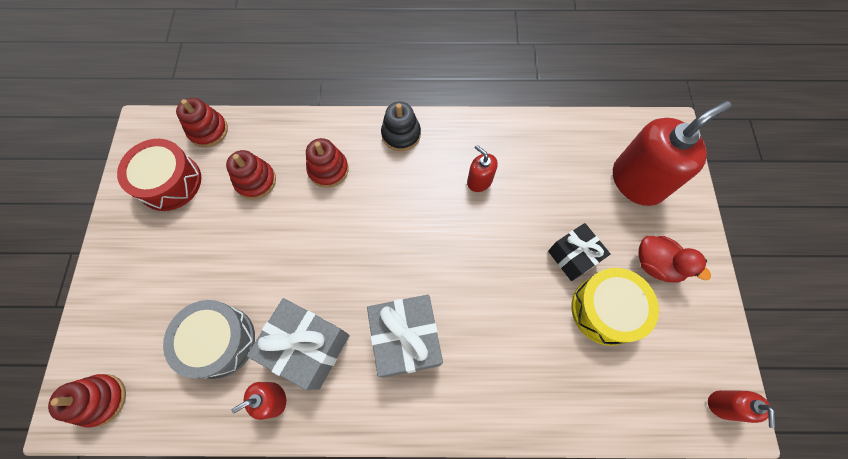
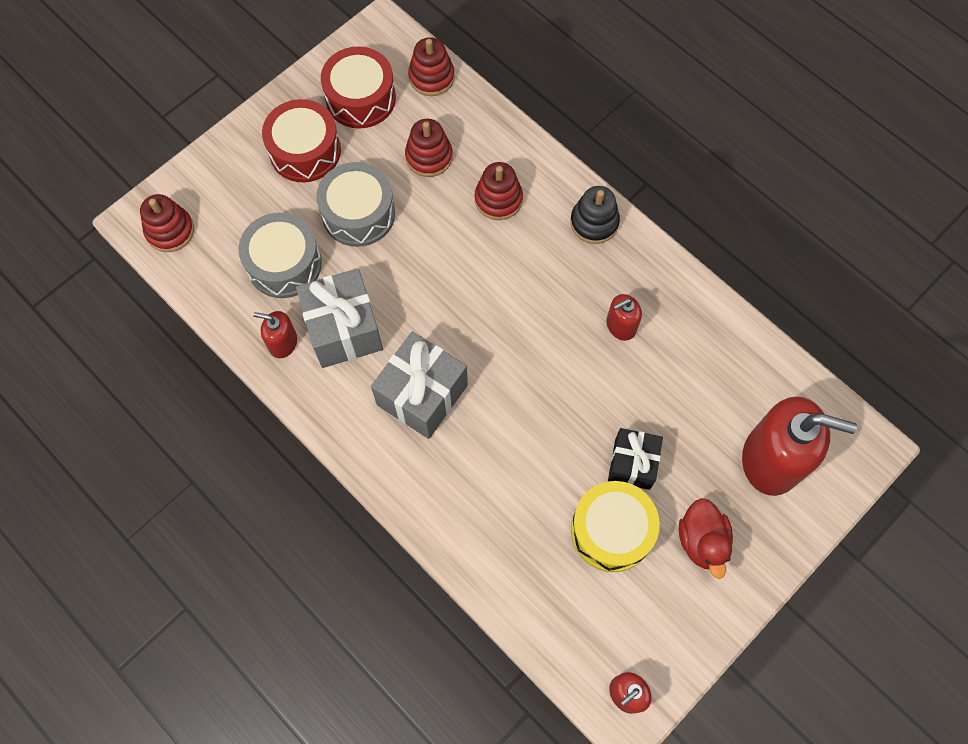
camera: 45 degrees right, 0 degrees up
red soap dispenser [467,145,498,192] -> red soap dispenser turned 120 degrees counterclockwise [606,294,642,341]
none -> red drum [262,99,341,182]
none -> grey drum [316,162,395,247]

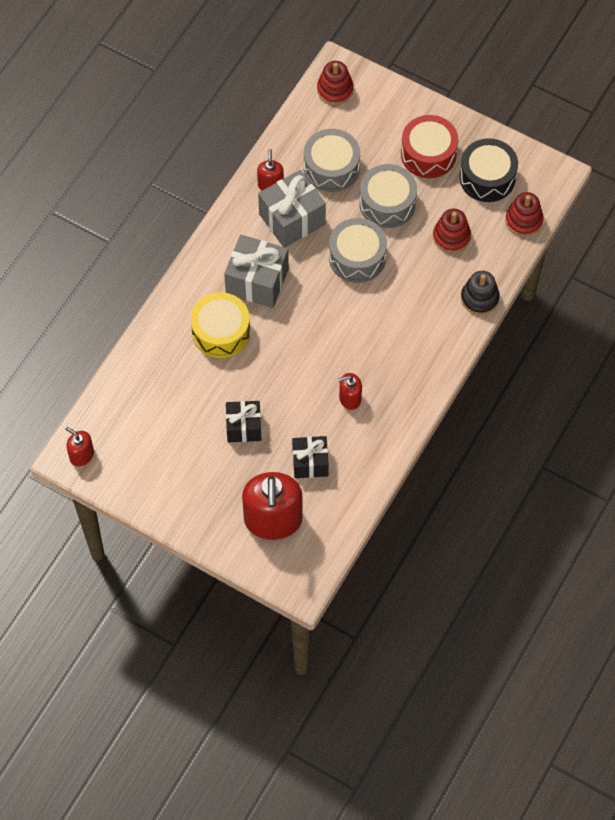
camera: 75 degrees right, 5 degrees down
red drum [321,46,396,129] -> black drum [459,138,518,202]
red stacking toy [475,162,523,220] -> none
black stacking toy [570,186,620,244] -> black stacking toy moved to [461,271,500,315]
yellow drum [571,481,660,572] -> yellow drum moved to [191,292,250,358]
red soap dispenser [606,294,642,341] -> red soap dispenser turned 60 degrees counterclockwise [338,373,362,410]
red duck [679,498,733,579] -> none
none -> black gift [292,436,329,478]
none -> grey drum [329,218,387,283]

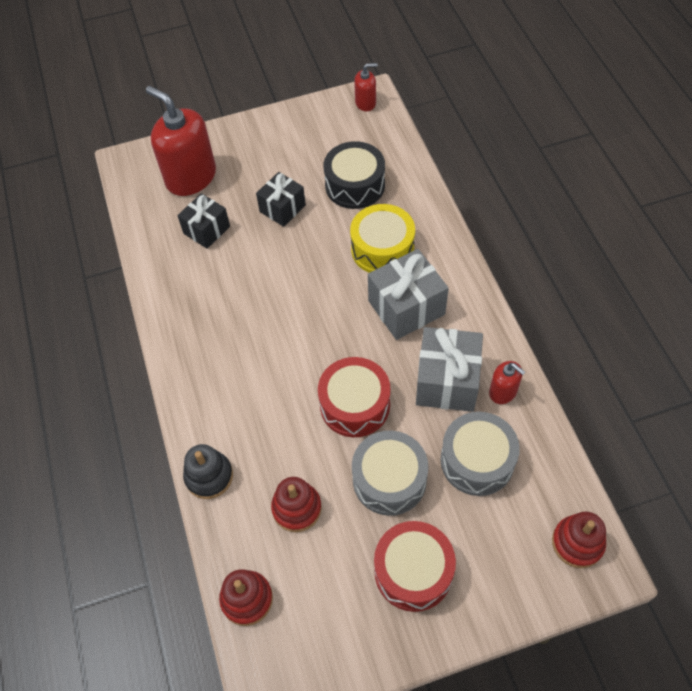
camera: 135 degrees right, 5 degrees down
grey drum [329,218,387,283] -> red drum [318,357,391,437]
red soap dispenser [338,373,362,410] -> none
black drum [459,138,518,202] -> black drum moved to [324,141,385,209]

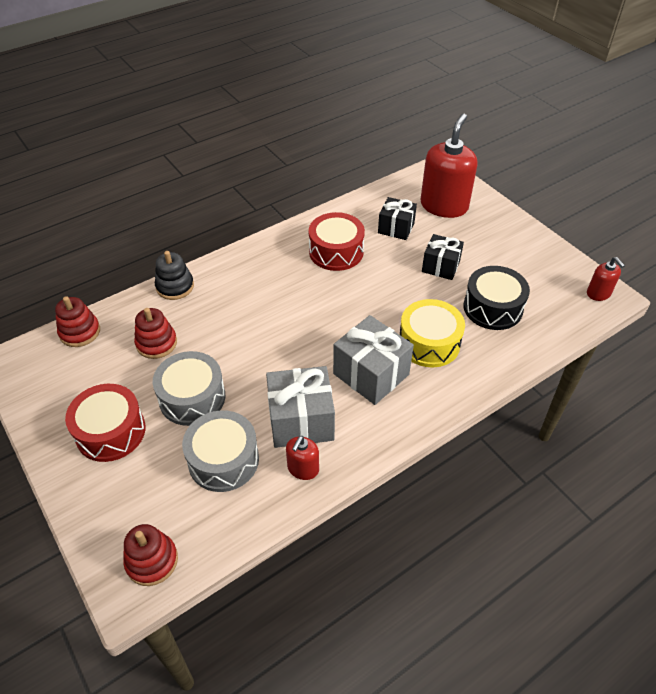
camera: 70 degrees right, 10 degrees down
red drum [318,357,391,437] -> red drum moved to [309,212,365,271]

